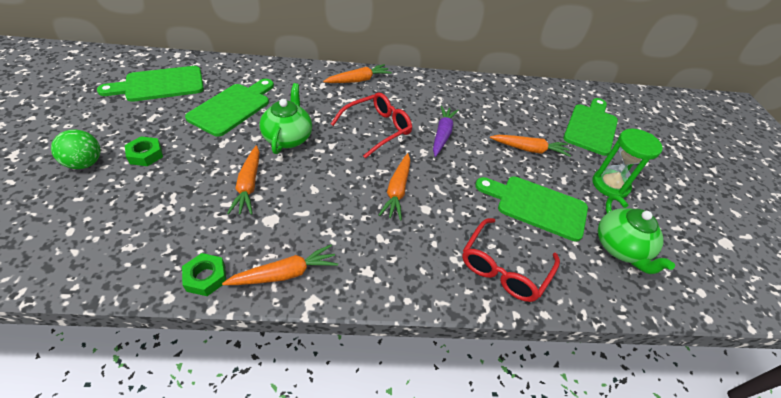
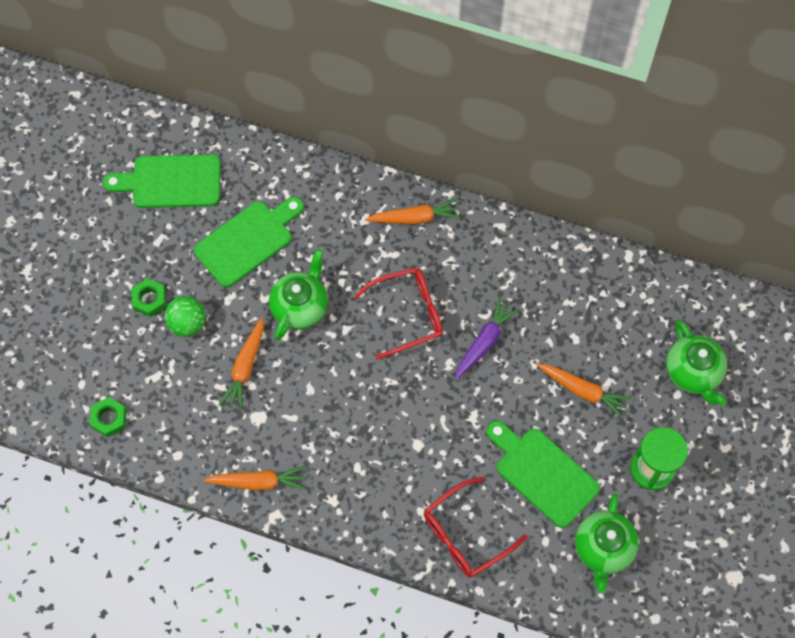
camera: 25 degrees right, 20 degrees up
green ball [51,130,101,169] -> green ball moved to [165,296,206,337]
green nut [182,253,226,296] -> green nut moved to [89,397,127,437]
orange carrot [379,153,410,220] -> none
green cutting board [563,98,618,156] -> green teapot [666,320,727,406]

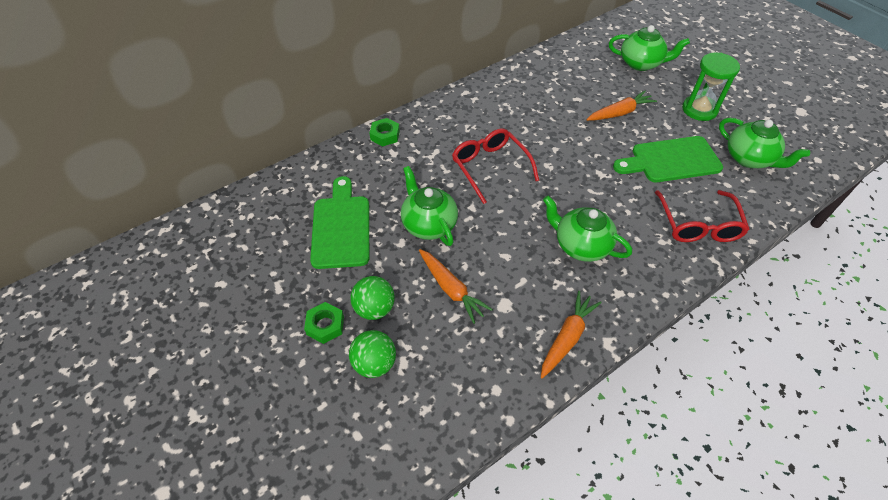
camera: 55 degrees left, 15 degrees down
green nut [89,397,127,437] -> green nut moved to [370,118,400,146]
green cutting board [103,154,221,208] -> none
red glasses [354,267,443,360] -> red glasses turned 45 degrees counterclockwise [452,129,539,204]
orange carrot [365,198,461,225] -> none
purple carrot [455,297,520,380] -> none
none -> green ball [349,330,396,378]
none -> green teapot [543,196,632,262]

